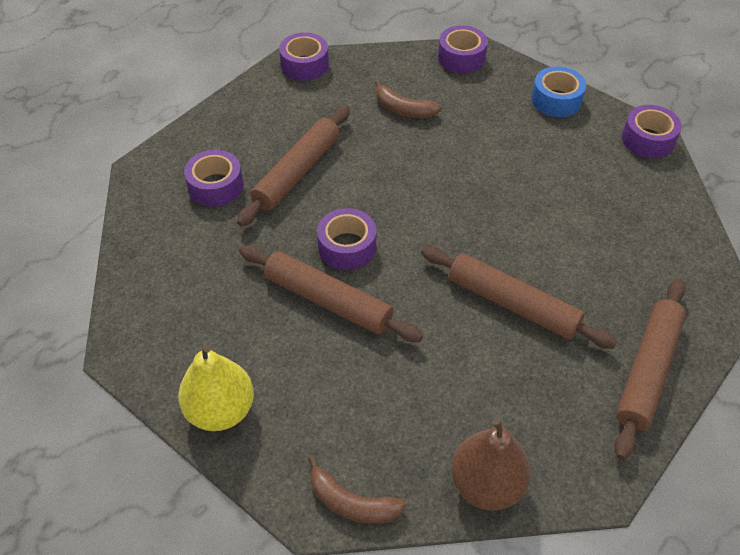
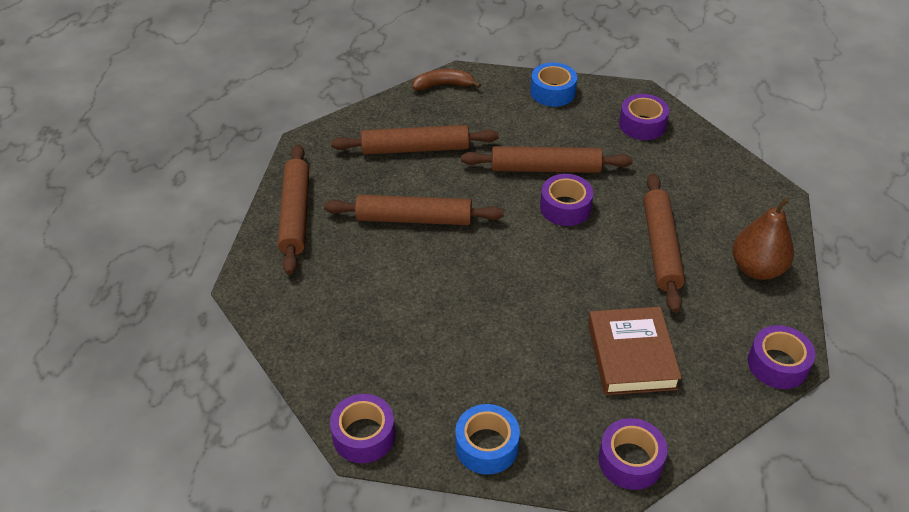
camera: 150 degrees right, 5 degrees down
yellow pear [178,345,254,431] -> blue tape [530,62,577,107]
purple tape [184,150,243,207] -> purple tape moved to [619,94,670,140]
brown banana [375,80,442,118] -> brown book [588,307,682,395]
brown pear [451,418,531,511] -> brown pear moved to [732,197,794,280]
none -> brown rolling pin [331,125,499,155]

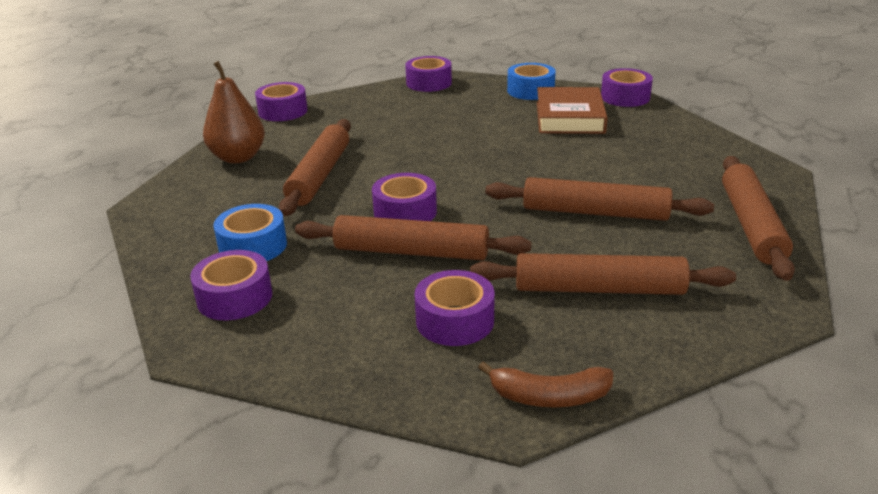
camera: 170 degrees left, 15 degrees down
blue tape [530,62,577,107] -> blue tape moved to [214,204,287,261]
brown book [588,307,682,395] -> brown book moved to [537,87,608,134]
none -> purple tape [415,270,495,346]

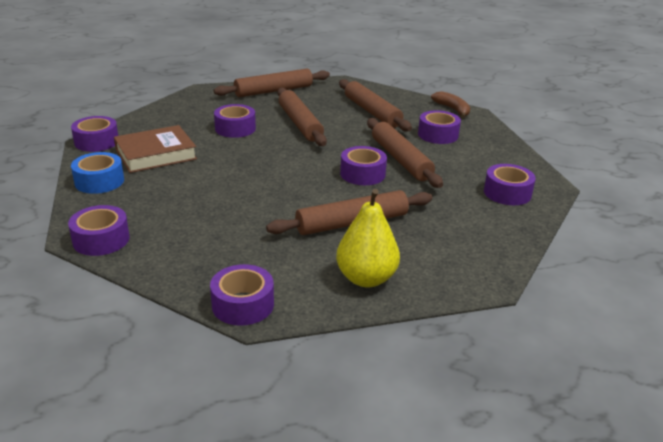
camera: 125 degrees left, 0 degrees up
brown pear [203,61,265,163] -> yellow pear [336,189,400,287]
blue tape [214,204,287,261] -> none
none -> purple tape [214,104,256,138]

